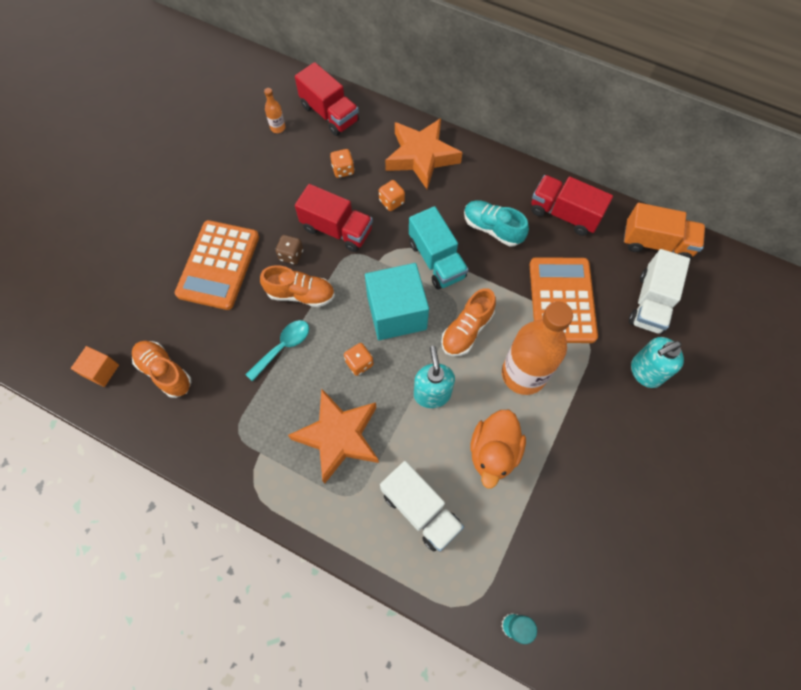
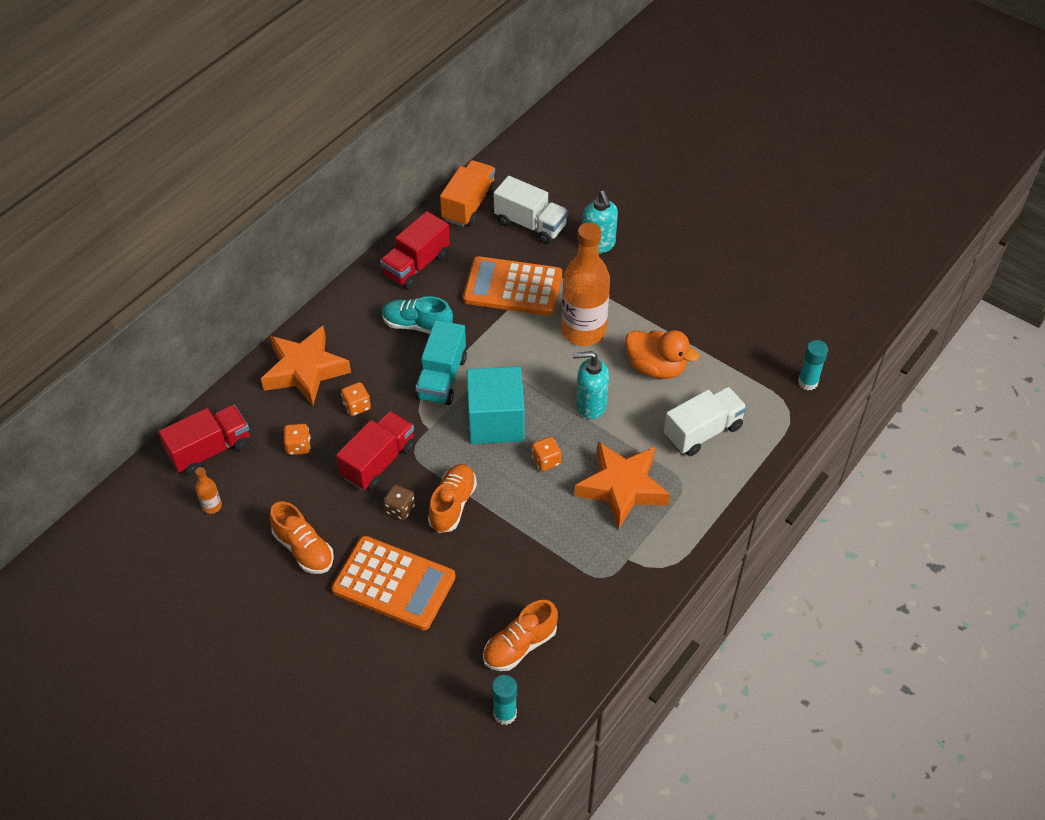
camera: 80 degrees left, 15 degrees down
orange cube [71,346,119,387] -> turquoise glue stick [492,675,517,725]
turquoise spoon [245,320,309,382] -> none
turquoise truck [409,206,469,290] -> turquoise truck turned 120 degrees clockwise [415,320,467,405]
orange shoe [441,288,496,356] -> orange shoe moved to [269,501,334,574]
turquoise shoe [464,201,529,247] -> turquoise shoe turned 60 degrees clockwise [382,296,453,334]

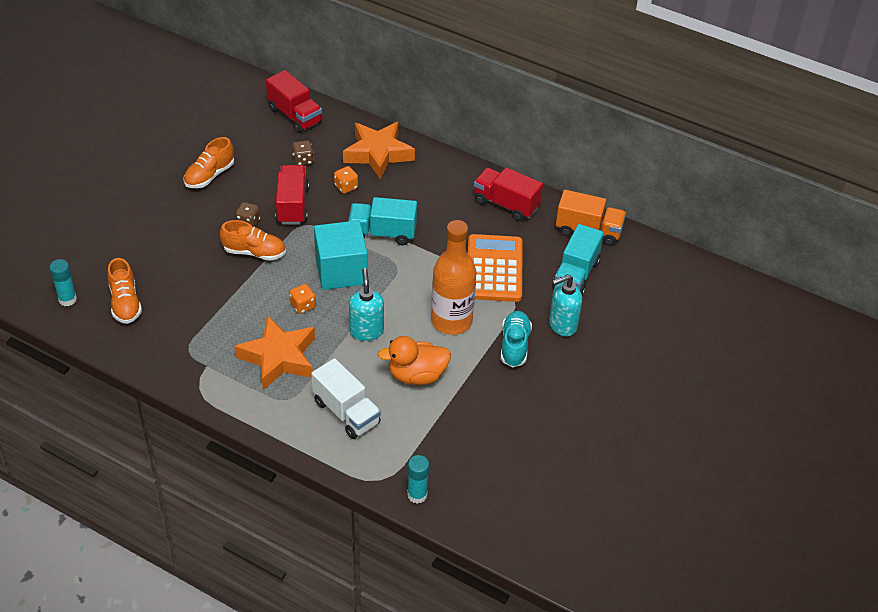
camera: 80 degrees right, 5 degrees down
orange bottle [195,467,222,514] -> none
orange dice [283,424,310,455] -> brown dice [292,140,314,165]
orange calculator [332,536,456,630] -> none
red truck [336,411,415,490] -> red truck turned 120 degrees counterclockwise [275,165,309,225]
turquoise shoe [382,296,453,334] -> turquoise shoe moved to [501,311,532,367]
orange shoe [483,600,558,671] -> orange shoe turned 150 degrees counterclockwise [107,258,142,324]
white truck [494,176,568,244] -> turquoise truck [552,224,604,296]
orange duck [625,330,699,379] -> orange duck turned 60 degrees clockwise [378,336,451,385]

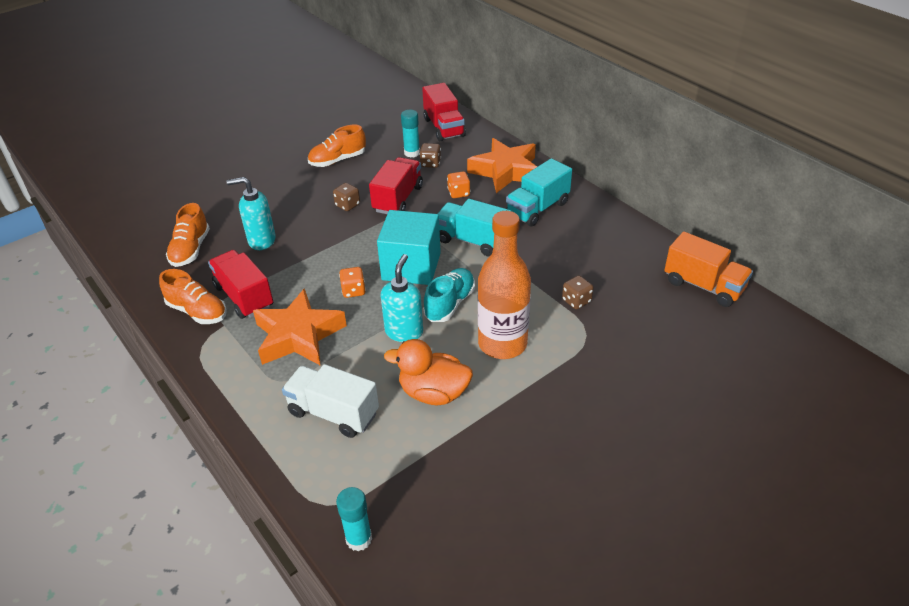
camera: 25 degrees right, 5 degrees down
turquoise glue stick [49,259,77,306] -> turquoise glue stick moved to [401,110,420,157]
orange shoe [220,220,286,261] -> orange shoe moved to [159,269,227,324]
white truck [311,358,381,439] -> white truck turned 135 degrees clockwise [282,364,379,438]
orange calculator [468,234,523,302] -> brown dice [562,275,593,309]
red truck [474,167,543,221] -> red truck moved to [208,250,273,319]
turquoise shoe [501,311,532,367] -> turquoise shoe moved to [423,268,475,322]
turquoise soap dispenser [549,274,582,336] -> turquoise soap dispenser moved to [227,177,276,250]
turquoise truck [552,224,604,296] -> turquoise truck moved to [506,158,572,227]

